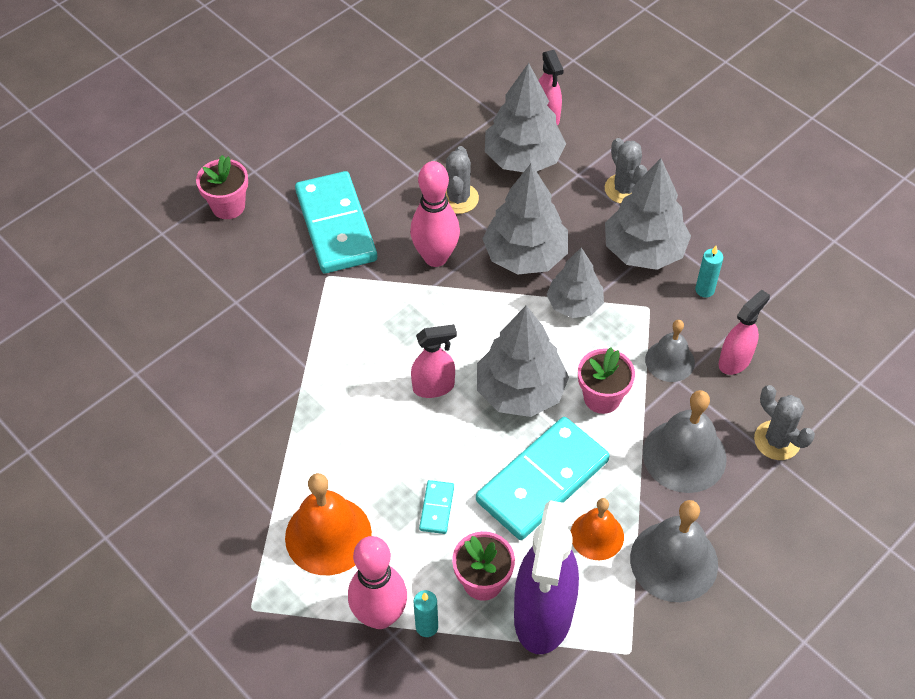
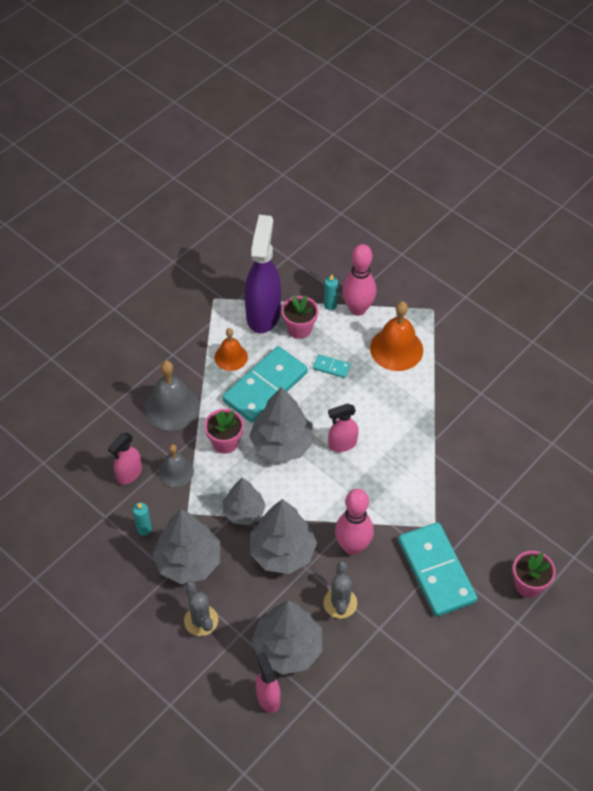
camera: 175 degrees right, 0 degrees up
turquoise domino [419,480,454,534] -> turquoise domino turned 75 degrees counterclockwise [313,354,351,378]
grey bell [630,500,718,602] -> none
grey cactus [754,385,815,460] -> none

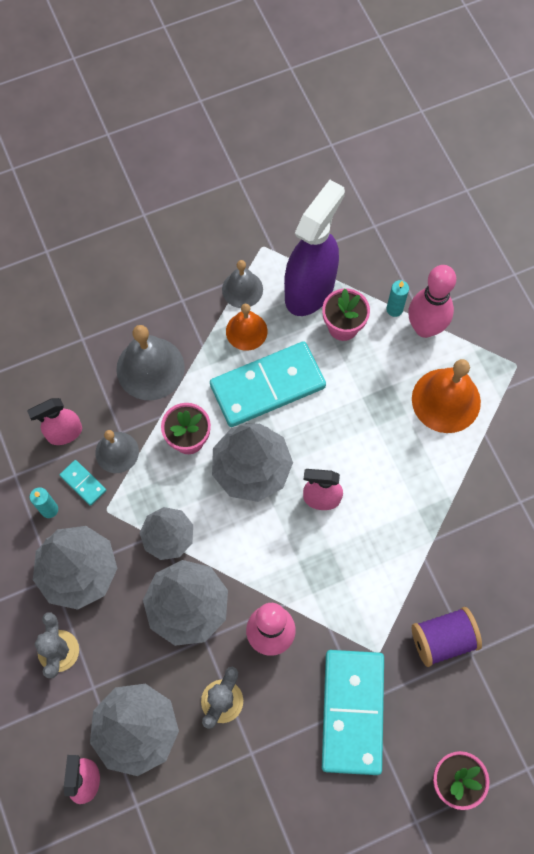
camera: 25 degrees right, 15 degrees up
turquoise domino [313,354,351,378] -> turquoise domino moved to [60,460,106,506]
none -> grey bell [222,260,263,308]
none -> purple spool [412,607,482,667]

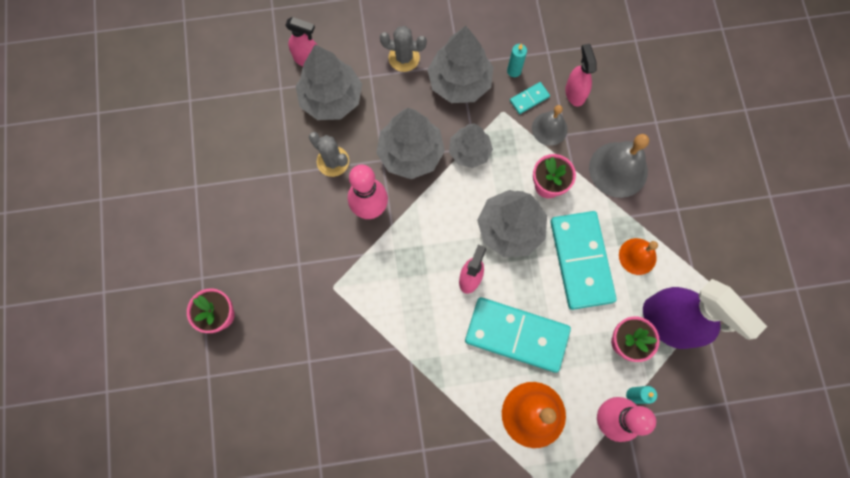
camera: 105 degrees right, 5 degrees up
grey bell [222,260,263,308] -> none
turquoise domino [322,650,384,775] -> turquoise domino moved to [465,297,571,373]
purple spool [412,607,482,667] -> none

